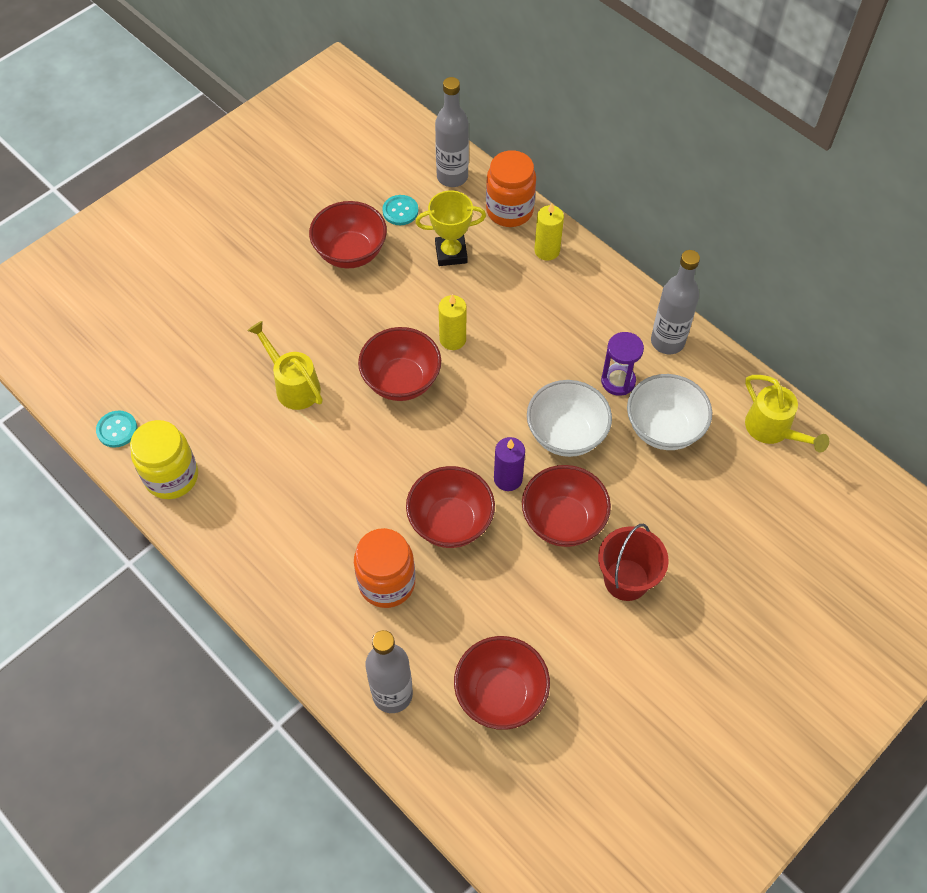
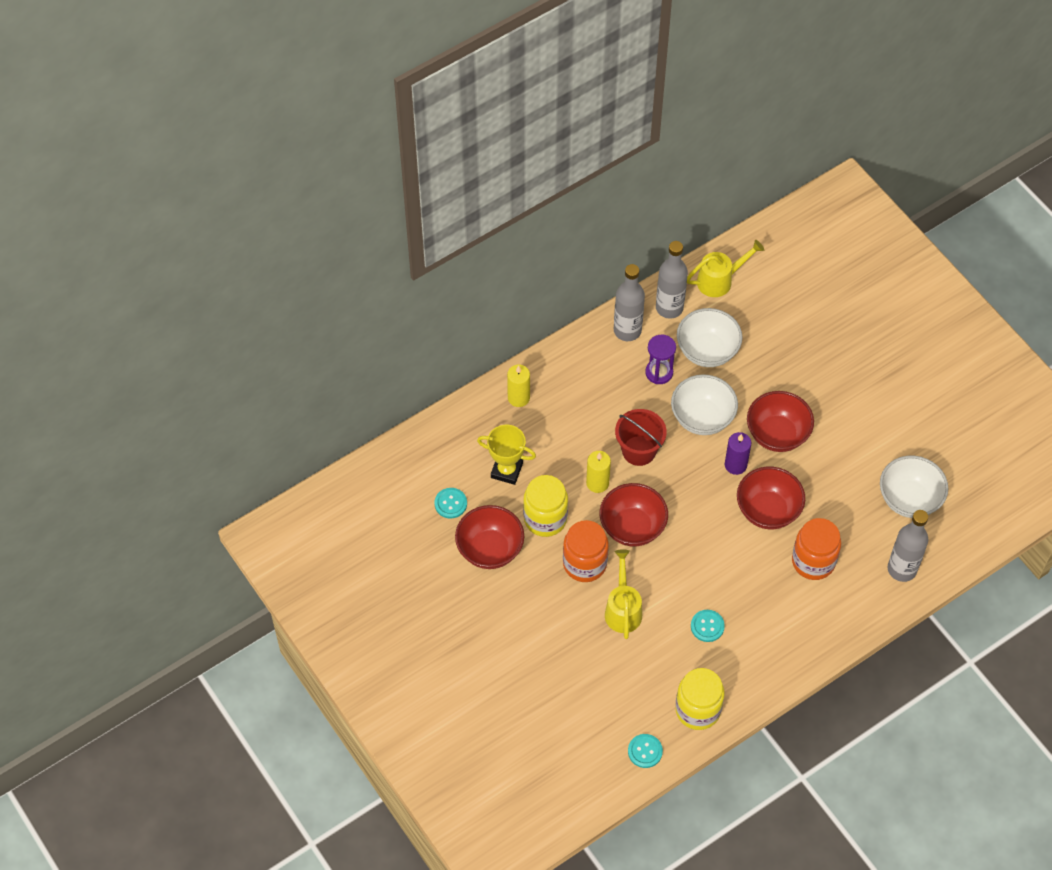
camera: 80 degrees left, 0 degrees up
yellow watering can [247,321,323,410] -> yellow watering can turned 120 degrees clockwise [605,550,642,639]
yellow trophy [415,191,486,266] -> yellow trophy turned 75 degrees counterclockwise [477,425,536,485]
grey bottle [435,77,469,187] -> grey bottle moved to [656,241,688,319]
red bowl [454,636,550,730] -> white bowl [880,456,948,518]
orange jar [486,150,536,227] -> orange jar moved to [563,520,609,582]
red bucket [598,524,669,601] -> red bucket moved to [615,409,667,466]
none -> yellow jar [523,475,568,537]
none -> turquoise button [691,610,725,642]

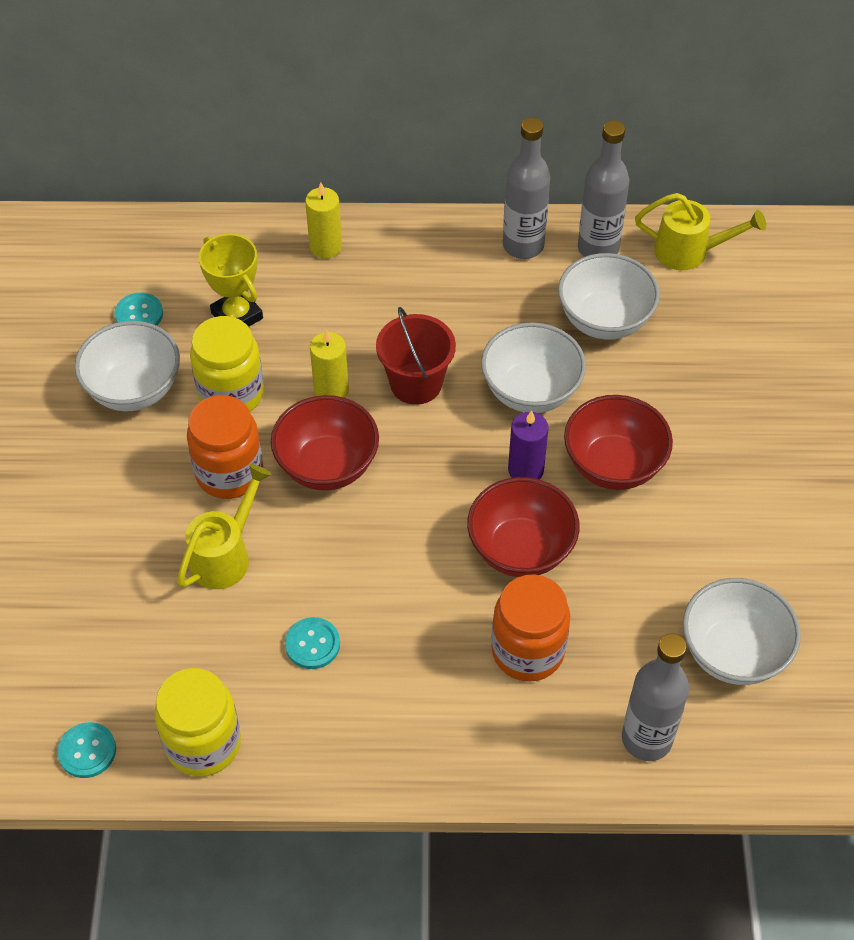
camera: 35 degrees right, 5 degrees down
red bowl [455,505,524,569] -> white bowl [75,321,180,411]
purple hourglass [645,335,676,384] -> none

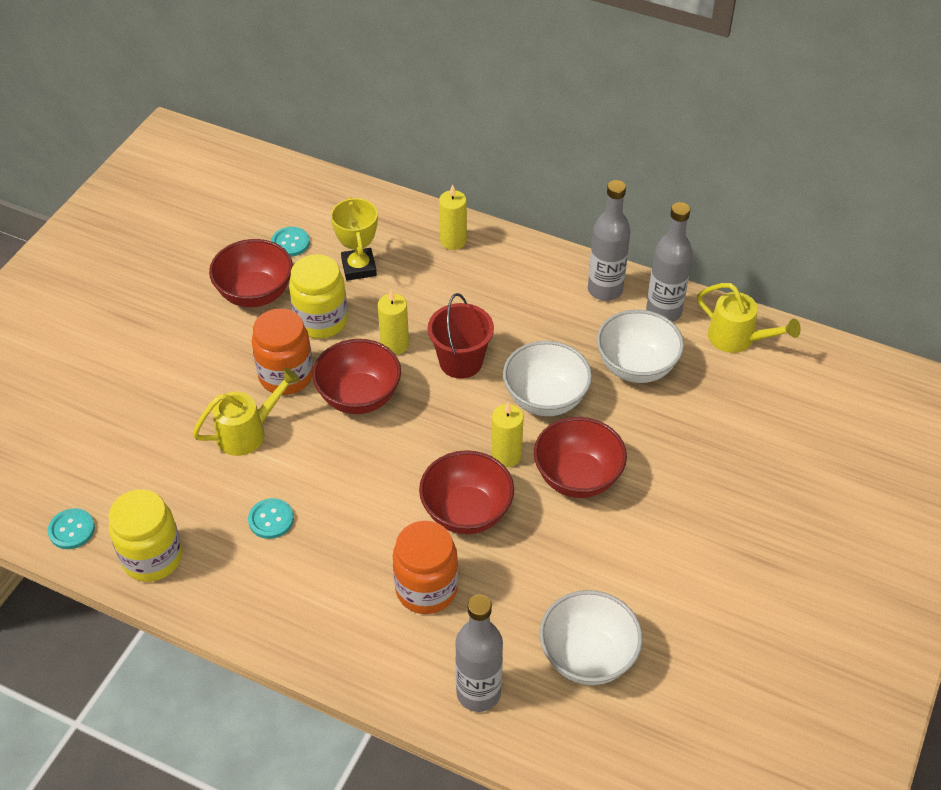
camera: 25 degrees right, 5 degrees down
white bowl [75,321,180,411] -> red bowl [209,239,293,307]
purple candle [508,410,549,479] -> yellow candle [491,402,524,467]

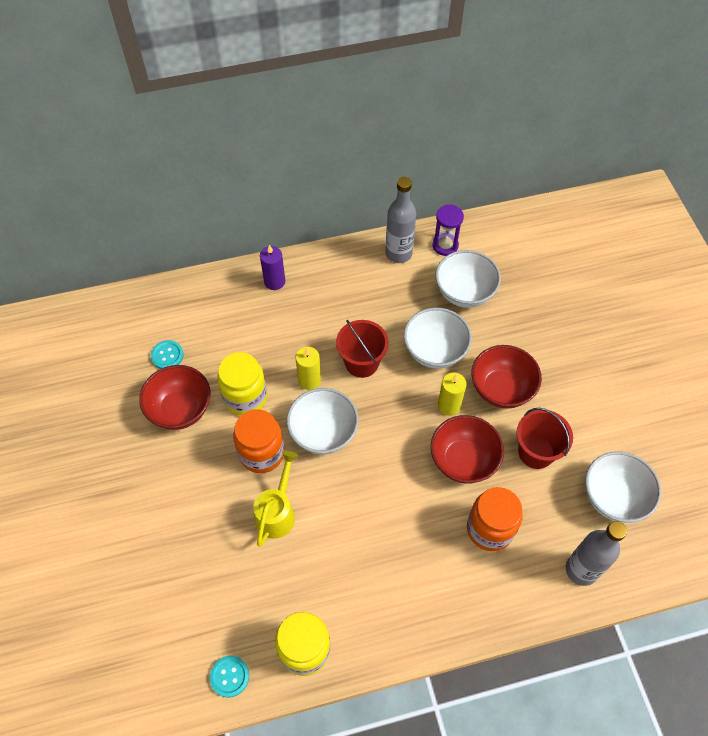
camera: 40 degrees left, 10 degrees up
turquoise button [248,498,294,539] -> none
red bowl [312,339,401,414] -> white bowl [287,388,359,454]
yellow trophy [331,197,378,281] -> none
yellow candle [439,185,467,250] -> purple candle [260,245,285,290]
grey bottle [646,202,693,322] -> purple hourglass [432,204,464,256]
yellow watering can [697,283,801,353] -> none
none -> red bucket [516,408,573,469]

